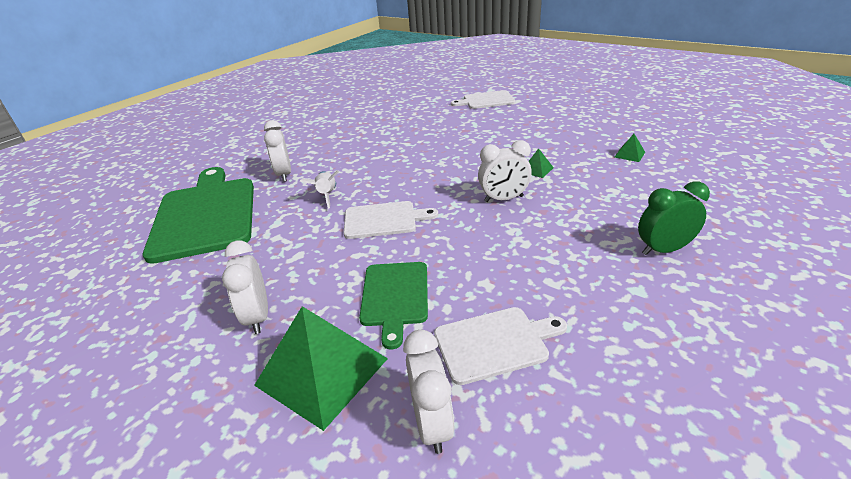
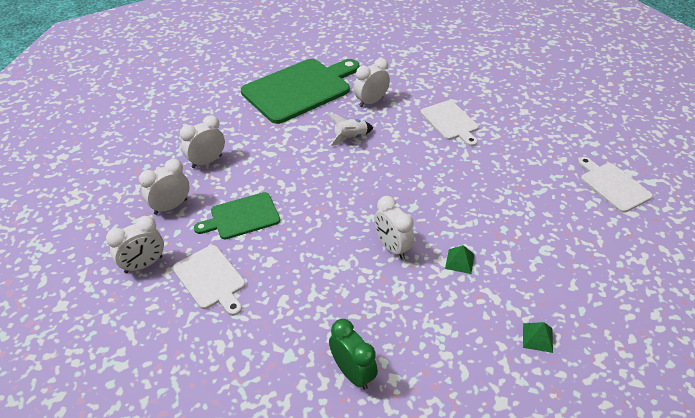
camera: 65 degrees right, 10 degrees up
green pyramid [254,306,388,431] -> white clock [139,159,190,215]
white cutting board [344,201,438,239] -> white cutting board moved to [420,100,479,146]

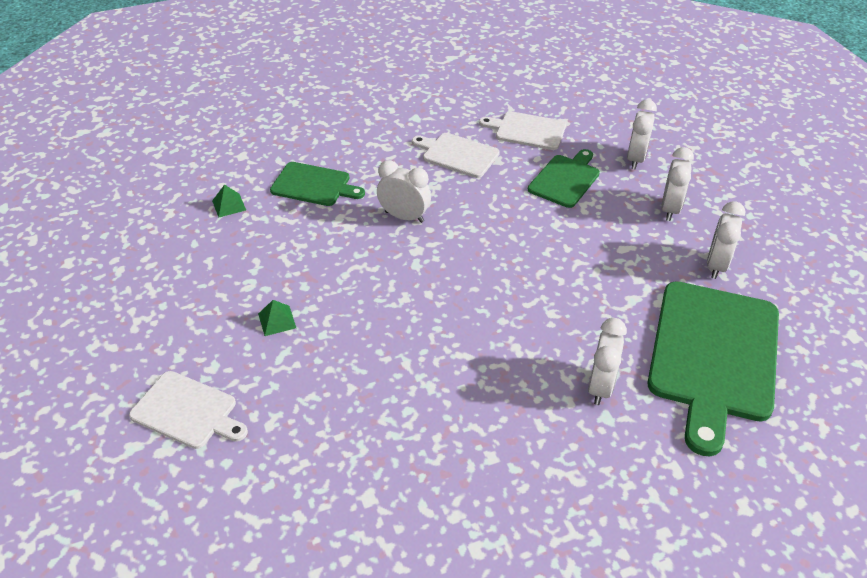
camera: 145 degrees right, 0 degrees up
white clock [106,216,164,273] -> white clock moved to [707,201,746,279]
white rocket [328,113,373,146] -> none
green clock [329,319,378,390] -> none
white cutting board [420,100,479,146] -> white cutting board moved to [412,133,500,178]
green pyramid [445,245,475,274] -> green pyramid moved to [258,300,296,336]
none -> green cutting board [270,162,365,206]

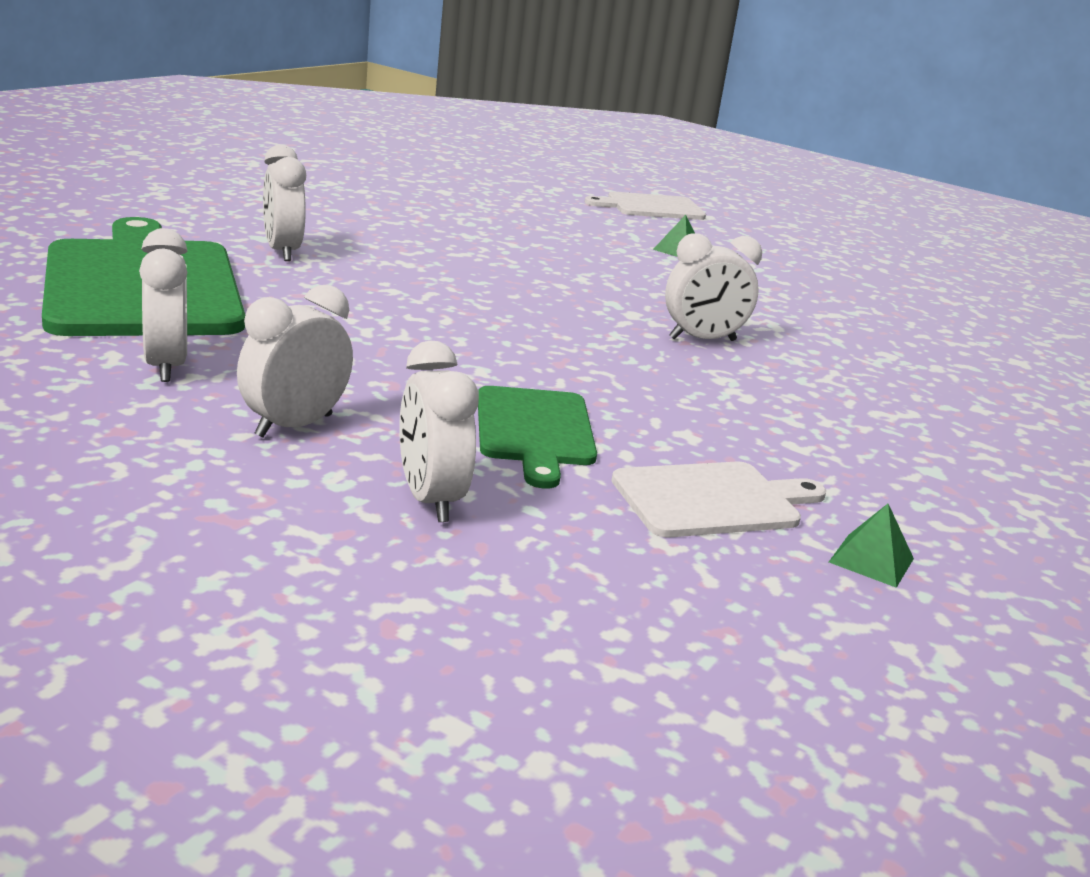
camera: 140 degrees right, 20 degrees down
green pyramid [212,184,246,217] -> green pyramid moved to [829,504,914,588]
green cutting board [270,162,365,206] -> none
white cutting board [412,133,500,178] -> none
white clock [661,147,694,221] -> white clock turned 60 degrees clockwise [237,285,353,437]

